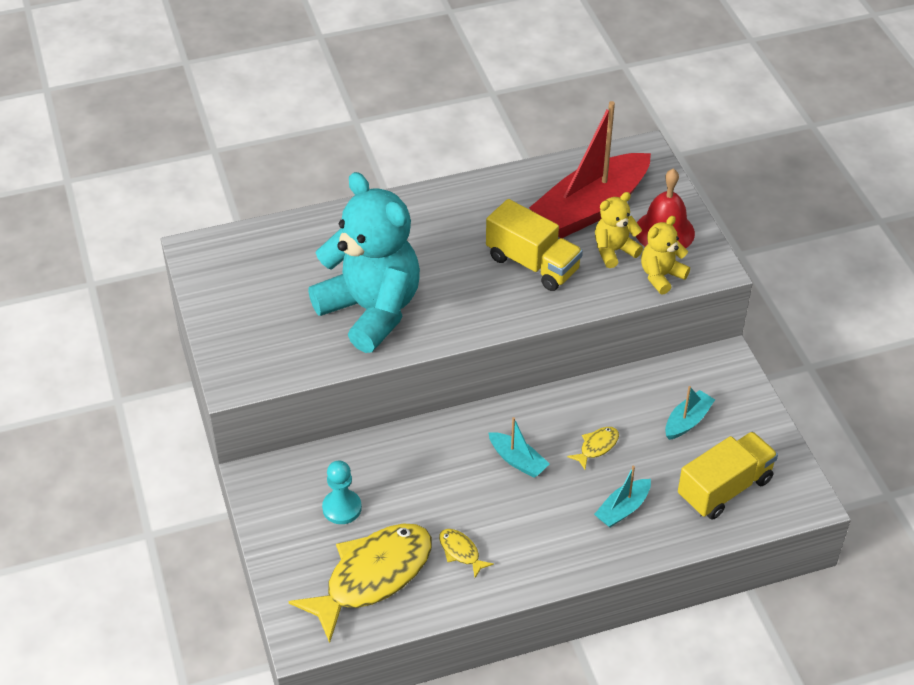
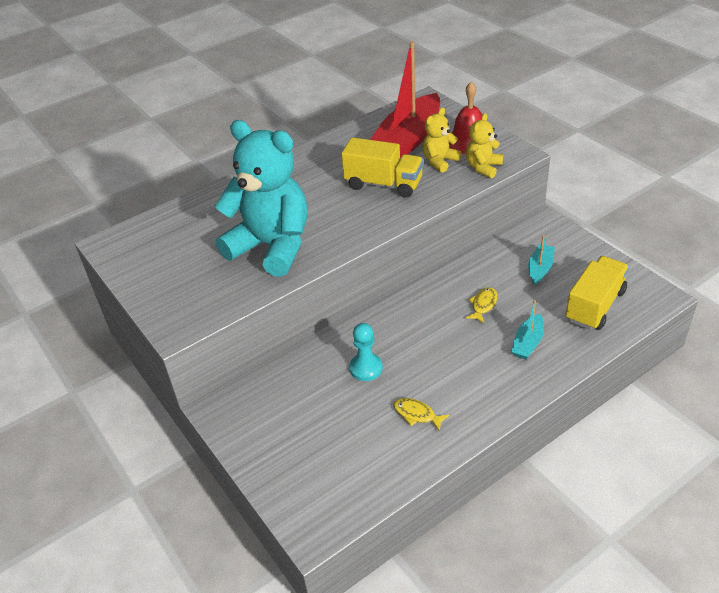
camera: 15 degrees left, 5 degrees down
yellow fish [289,523,432,643] -> none
turquoise pawn [322,461,362,524] -> turquoise pawn moved to [349,323,383,381]
turquoise boat [489,417,550,478] -> none

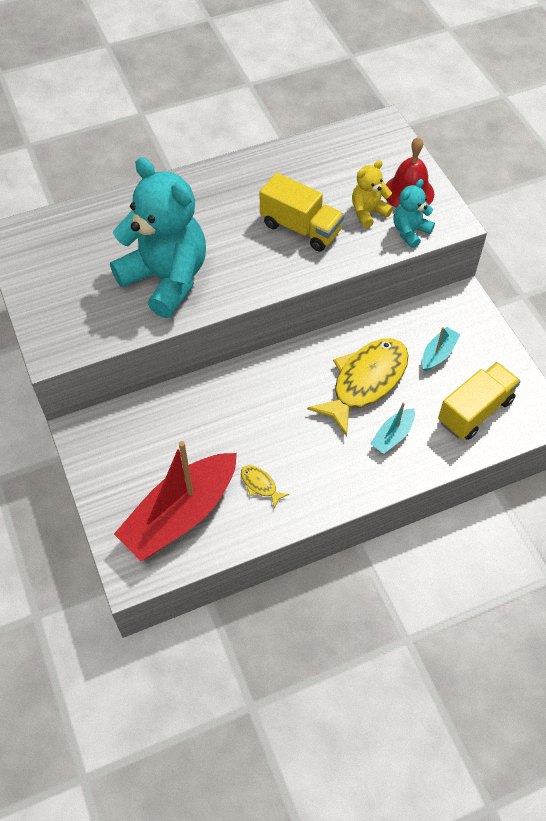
camera: 10 degrees right, 15 degrees up
turquoise pawn [349,323,383,381] -> none
red boat [370,41,440,158] -> red boat moved to [114,441,237,561]
yellow fish [465,287,498,324] -> yellow fish [307,338,409,436], size x2.42
yellow teddy bear [466,113,503,178] -> turquoise teddy bear [394,179,435,248]

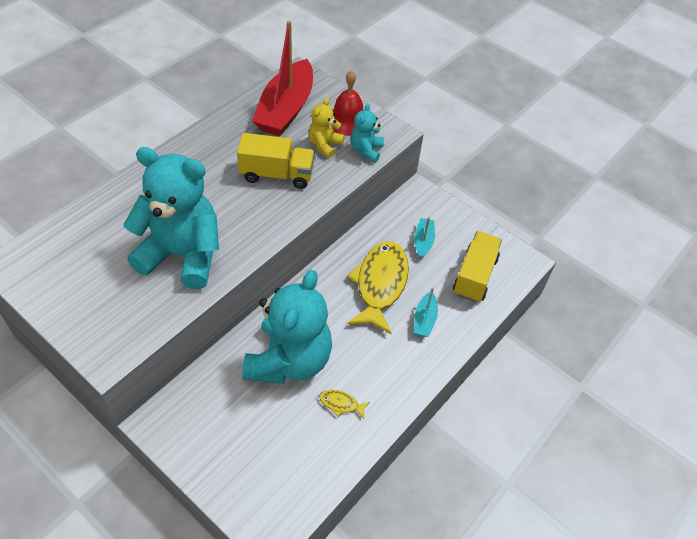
camera: 30 degrees left, 5 degrees down
red boat [114,441,237,561] -> red boat moved to [252,21,313,136]
none -> turquoise teddy bear [242,270,332,384]

